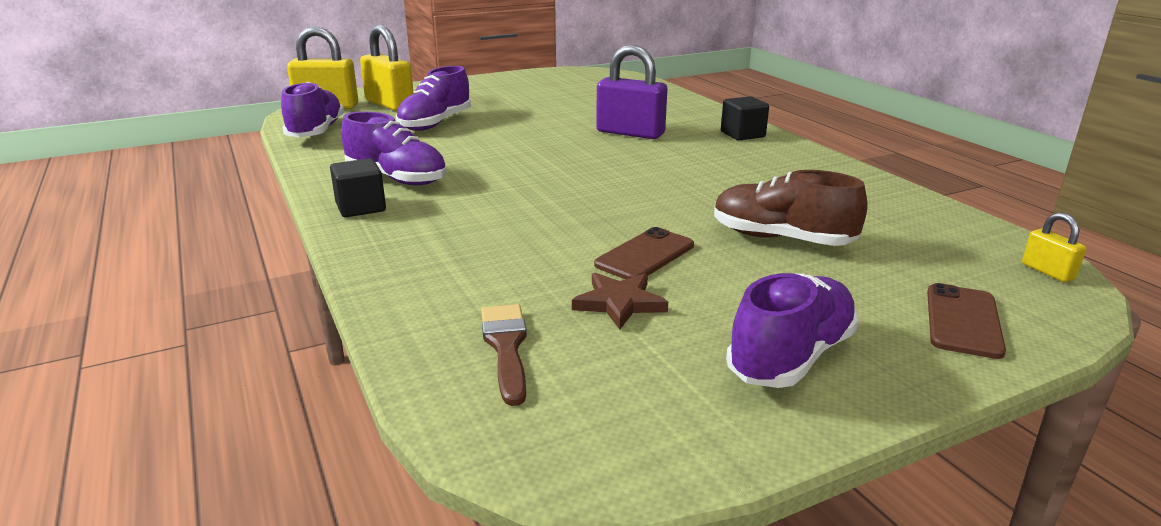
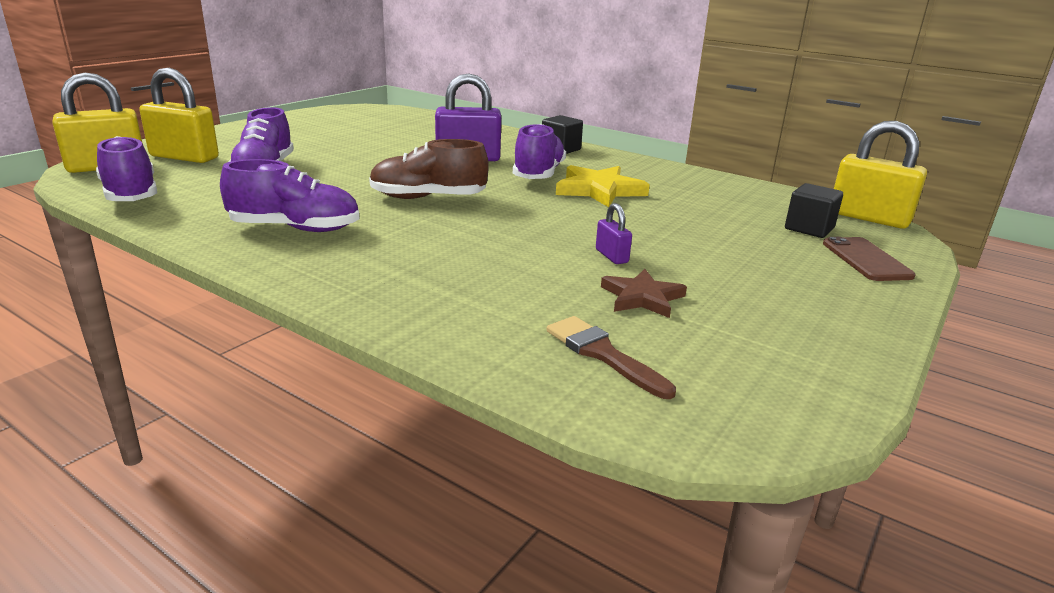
camera: 30 degrees left, 0 degrees up
black cube [330,158,386,217] -> black cube moved to [785,183,843,238]
brown phone [594,227,694,279] -> purple padlock [596,203,632,264]
brown shoe [714,170,868,246] -> brown shoe moved to [369,139,489,199]
purple shoe [726,273,859,388] -> purple shoe moved to [513,124,566,179]
yellow padlock [1022,212,1086,282] -> yellow padlock [834,121,927,229], size x2.09
none -> yellow star [556,165,650,207]

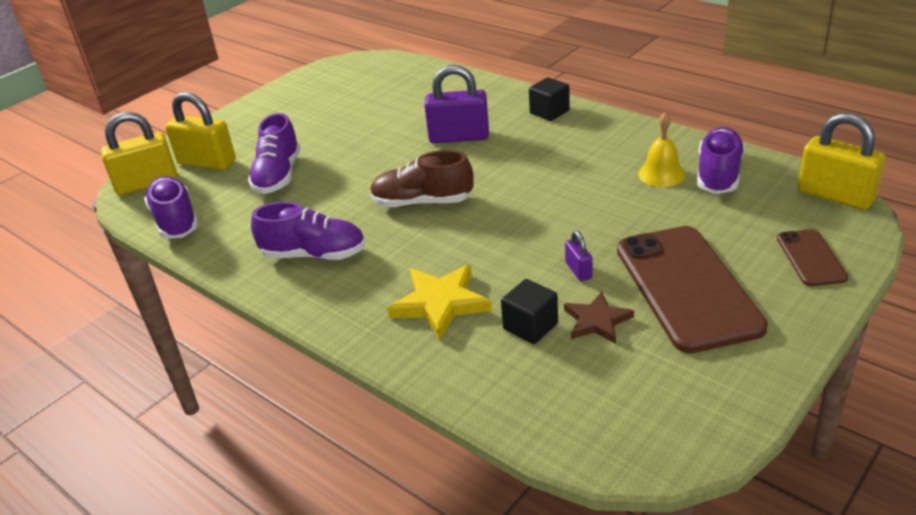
camera: 10 degrees right, 10 degrees up
purple shoe [513,124,566,179] -> purple shoe moved to [697,127,745,194]
brown brush [546,316,676,399] -> none
yellow star [556,165,650,207] -> yellow star moved to [387,265,492,340]
black cube [785,183,843,238] -> black cube moved to [501,279,558,344]
none -> brown phone [617,226,768,353]
none -> yellow bell [638,112,685,187]

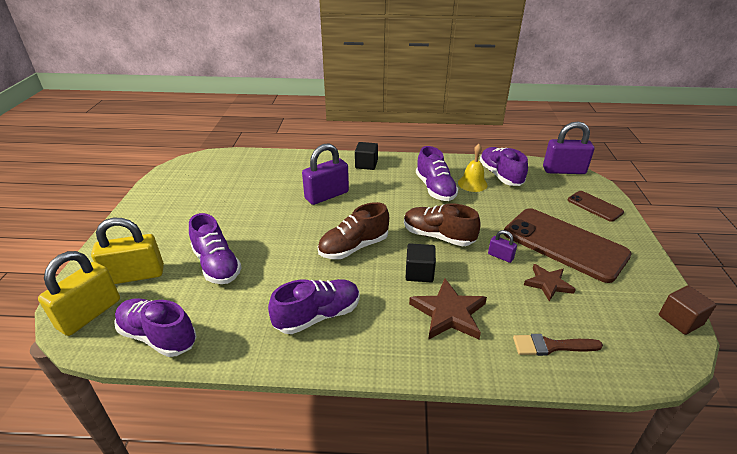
camera: 40 degrees left, 0 degrees up
yellow star [387,265,492,340] -> brown star [409,278,487,340]
black cube [501,279,558,344] -> black cube moved to [405,244,436,282]
yellow padlock [798,113,886,210] -> purple padlock [543,121,594,174]
none -> brown shoe [404,203,481,246]
none -> purple shoe [416,146,458,201]
none -> brown brush [513,334,603,356]
none -> brown cube [659,285,716,335]

